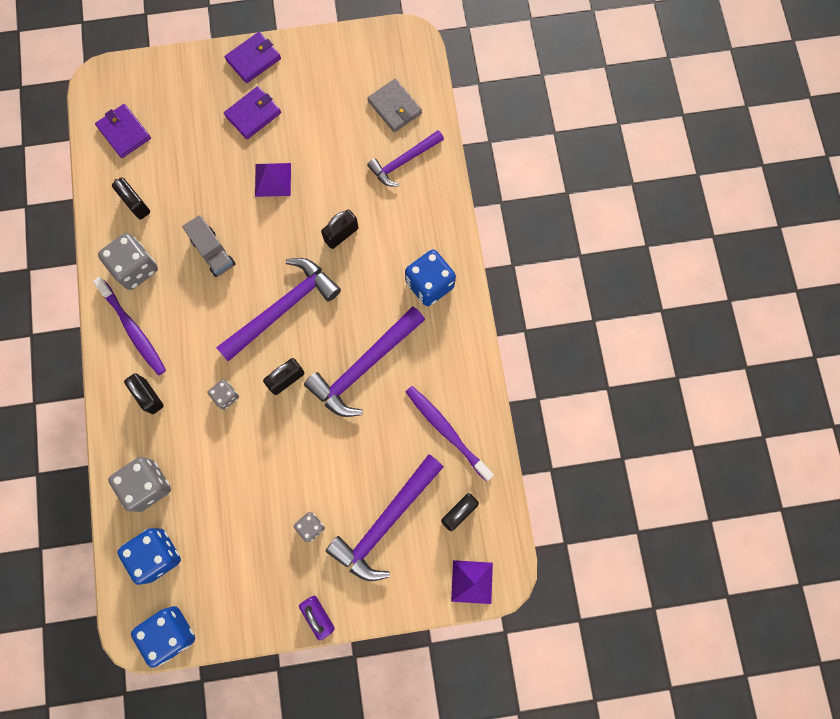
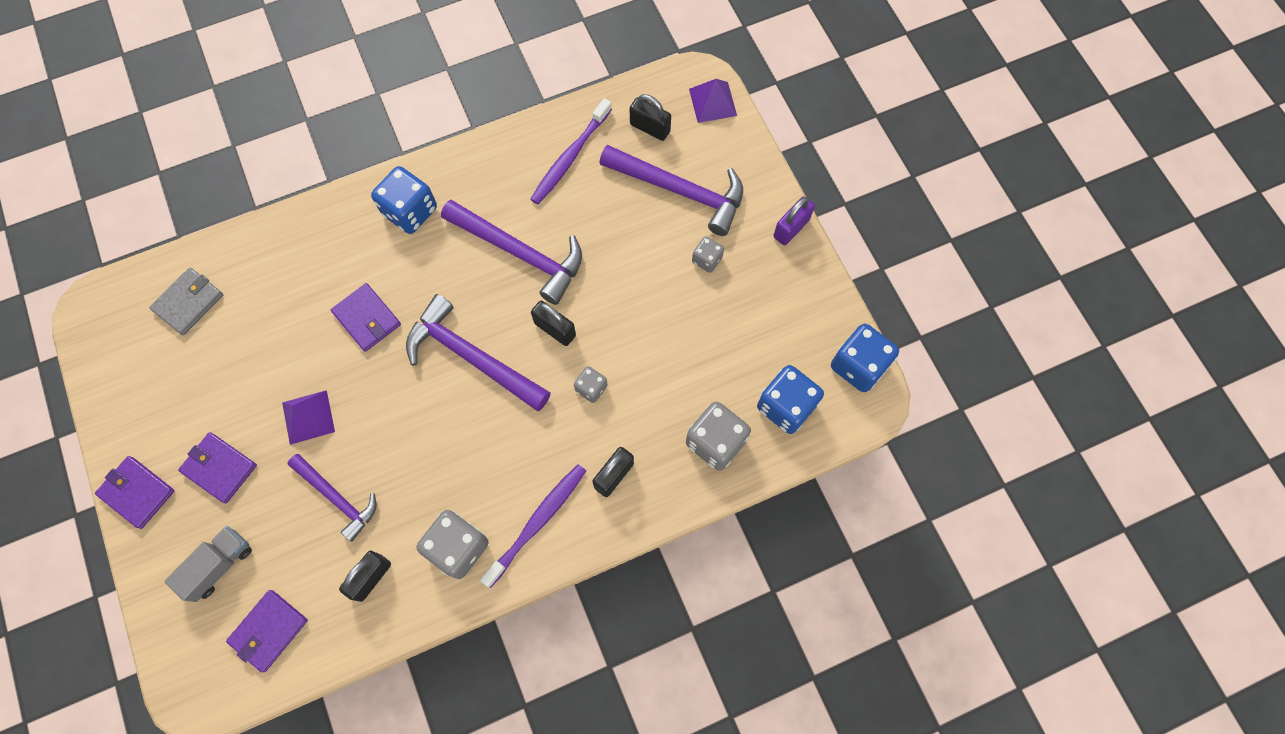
camera: 105 degrees left, 5 degrees down
grey truck [182,215,236,277] -> grey truck moved to [164,526,252,602]
black padlock [321,210,359,249] -> purple wallet [331,283,401,352]
purple hammer [367,130,444,186] -> purple hammer moved to [287,454,376,542]

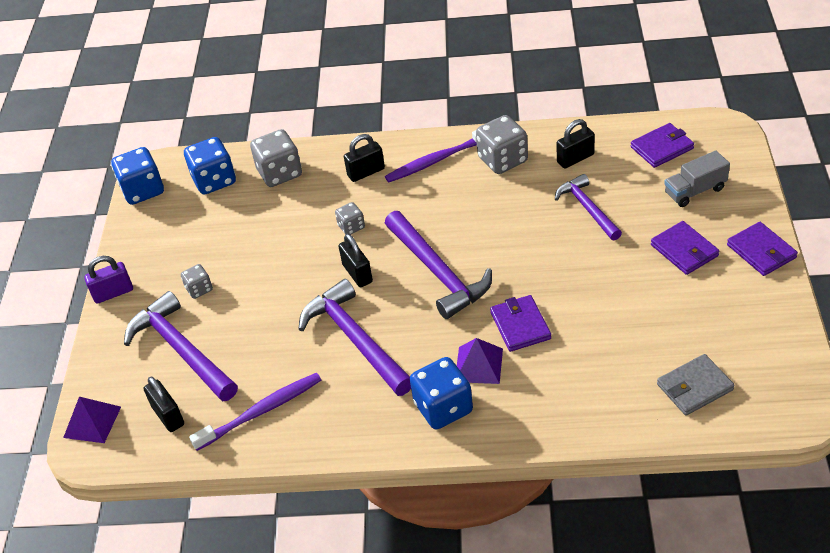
camera: 150 degrees left, 25 degrees down
purple pyramid [282,390,335,445] -> purple pyramid moved to [457,338,503,384]

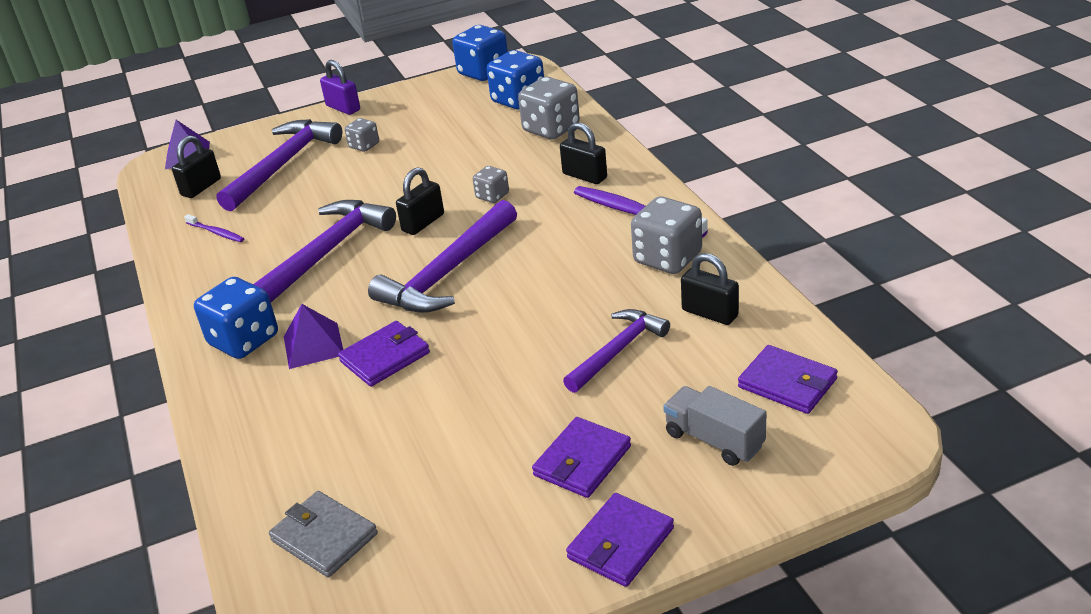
camera: 65 degrees right, 10 degrees down
purple toothbrush [189,373,321,451] -> purple toothbrush [184,214,244,242], size x0.53

